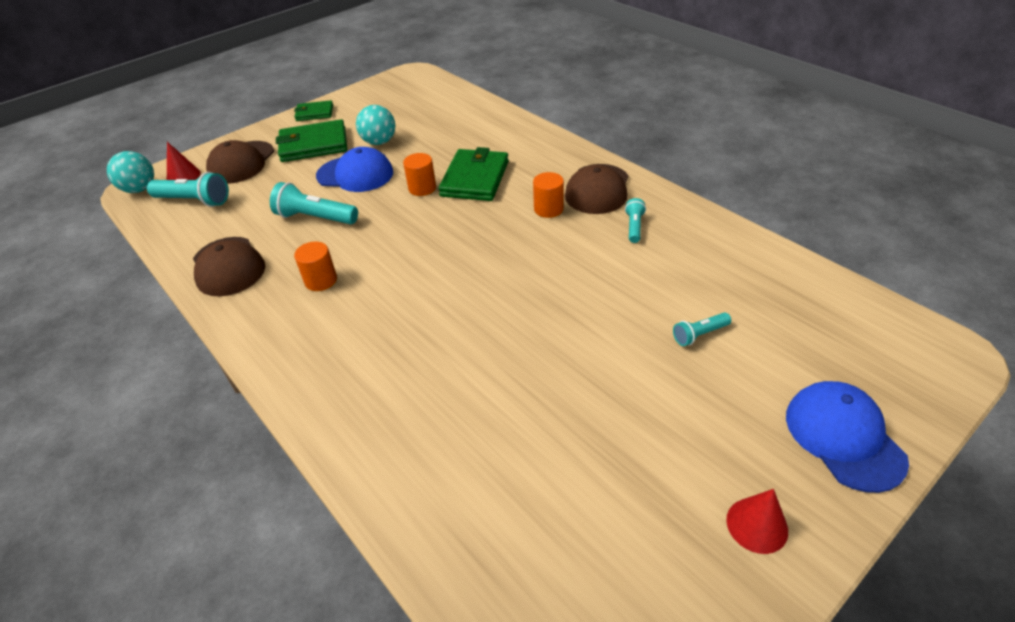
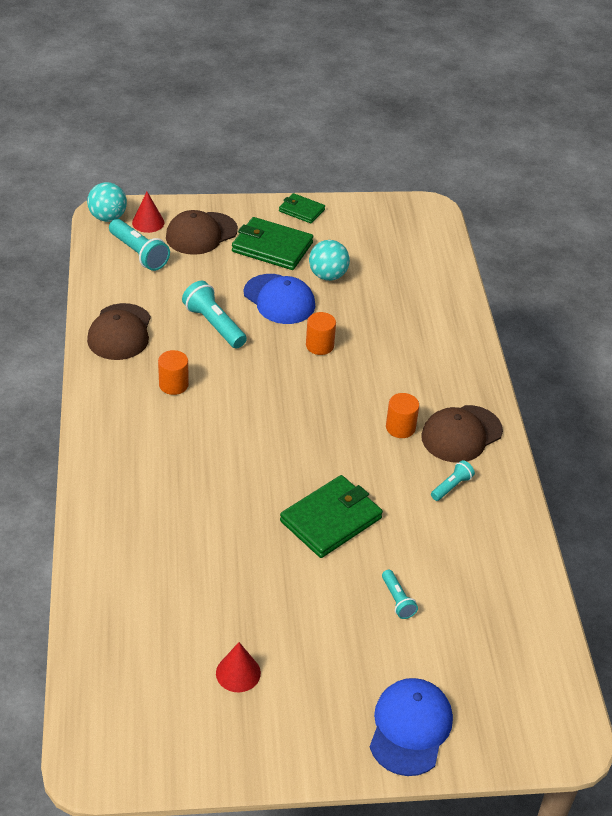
camera: 30 degrees right, 0 degrees up
green wallet [438,147,509,201] -> green wallet moved to [280,475,383,558]
turquoise flashlight [673,313,731,346] -> turquoise flashlight turned 120 degrees counterclockwise [382,570,418,619]
red cone [726,489,788,554] -> red cone moved to [216,642,261,692]

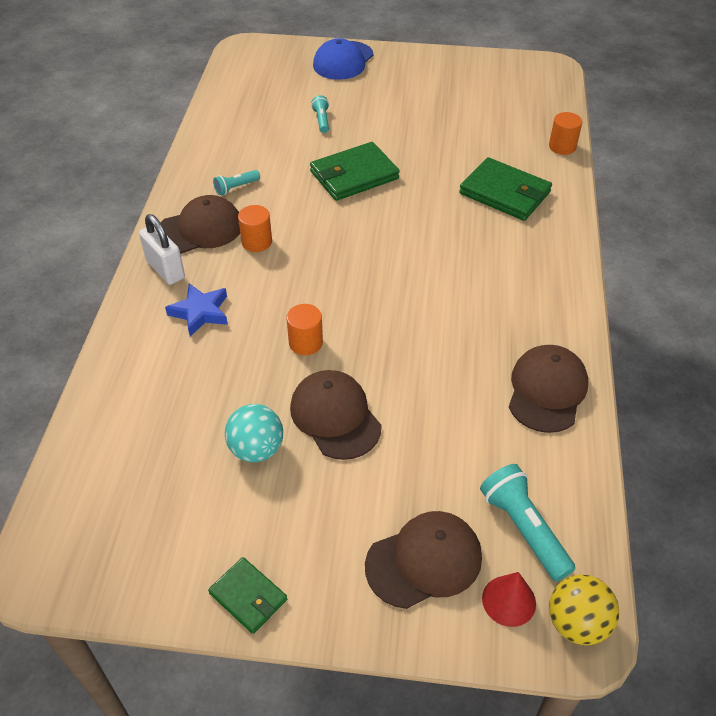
camera: 165 degrees left, 5 degrees up
turquoise ball [87,182,127,222] -> yellow ball [549,574,619,645]
orange cylinder [158,350,189,395] -> orange cylinder moved to [549,112,582,155]
turquoise flashlight [182,281,247,348] -> none
red cone [216,642,261,692] -> none
green wallet [232,217,313,270] -> green wallet moved to [459,157,552,221]
blue cap [244,274,315,324] -> brown cap [290,370,382,460]
none -> white padlock [139,214,185,285]
none -> blue star [165,283,228,336]

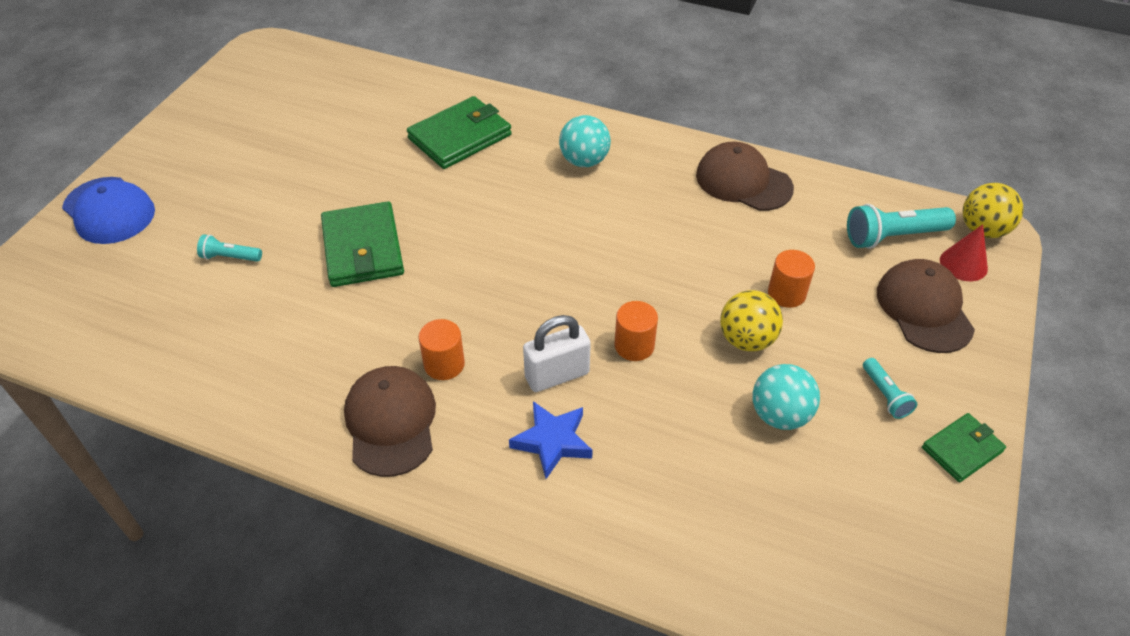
camera: 75 degrees left, 0 degrees up
white padlock [139,214,185,285] -> white padlock moved to [523,315,591,392]
turquoise flashlight [213,170,260,195] -> turquoise flashlight moved to [863,358,917,419]
brown cap [290,370,382,460] -> yellow ball [720,290,783,352]
orange cylinder [549,112,582,155] -> orange cylinder moved to [768,250,815,308]
none -> turquoise ball [559,115,611,167]

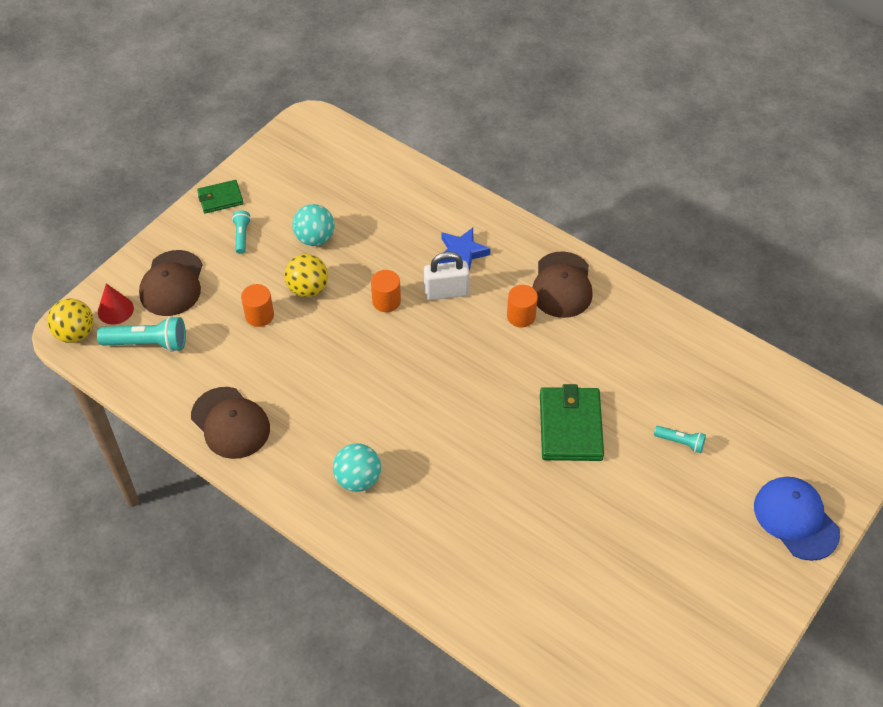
camera: 165 degrees left, 5 degrees up
green wallet [407,96,512,169] -> none

